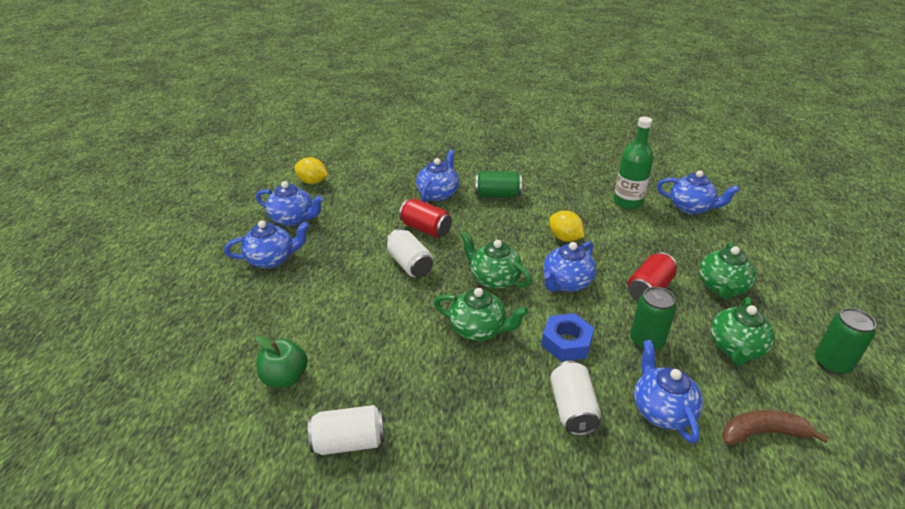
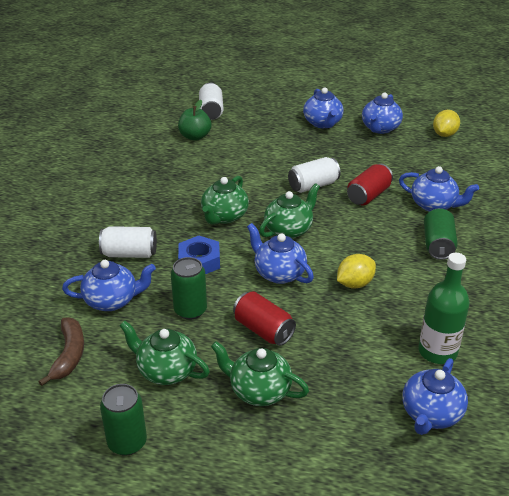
camera: 95 degrees right, 0 degrees up
white can [308,405,385,455] -> white can moved to [199,83,223,120]

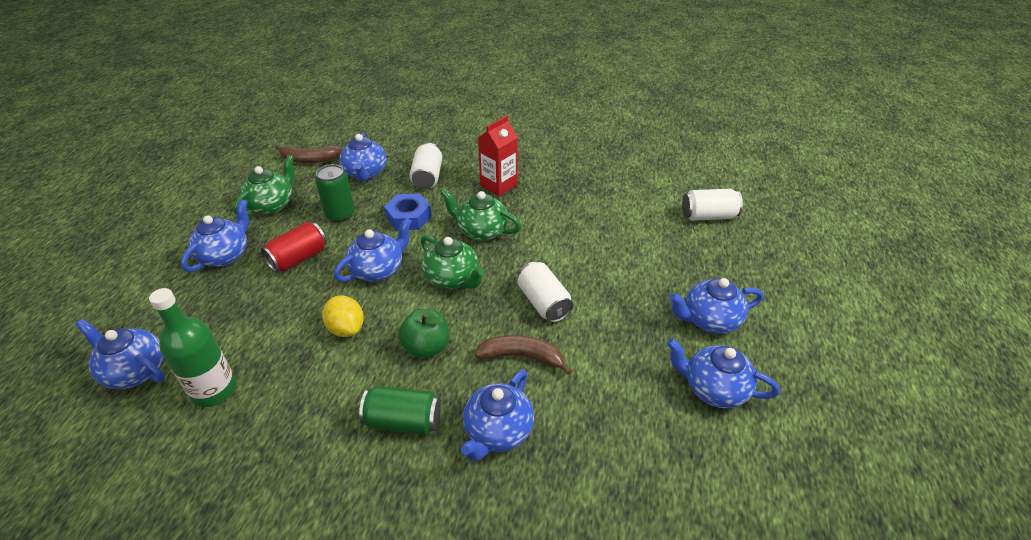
camera: 90 degrees right, 5 degrees up
green can [100,384,147,456] -> none
green apple [178,100,211,141] -> green apple moved to [398,309,449,358]
green teapot [211,341,309,406] -> blue teapot [181,199,249,272]
red can [347,164,393,205] -> brown banana [475,335,572,375]
yellow lemon [433,110,460,137] -> none
none -> red carton [478,116,518,196]

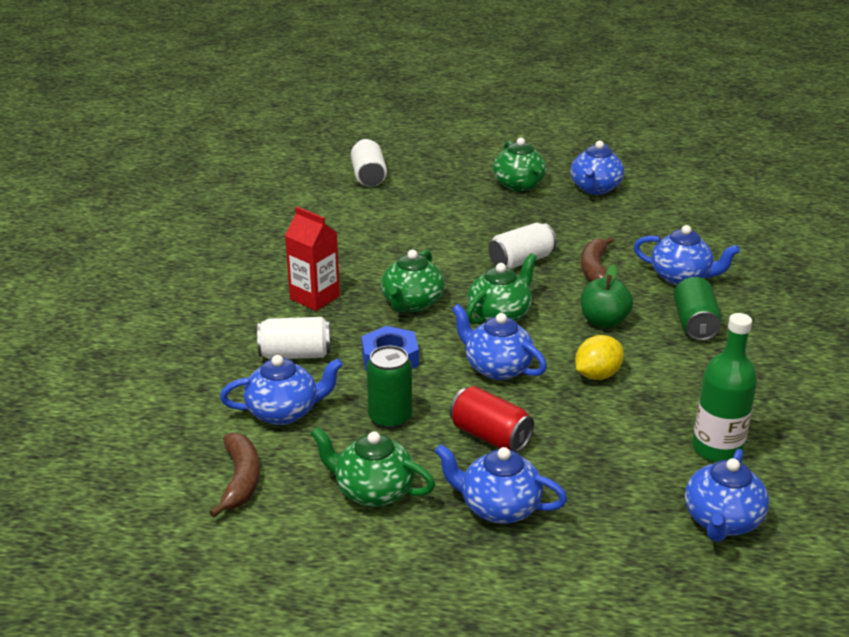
camera: 95 degrees left, 10 degrees down
blue teapot [669,278,763,334] -> green teapot [493,137,546,191]

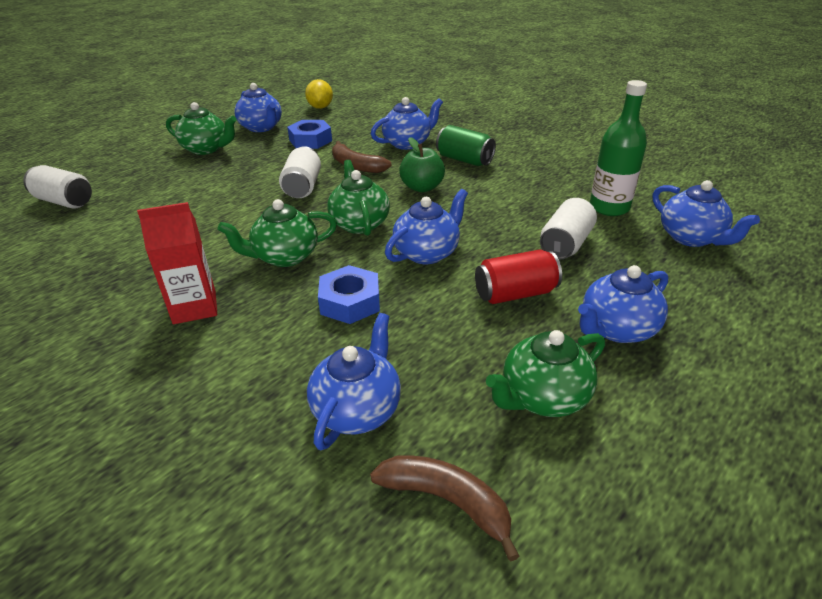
camera: 55 degrees left, 5 degrees up
white can [257,317,331,359] -> white can moved to [540,198,597,260]
green can [367,346,412,429] -> none
green teapot [381,250,444,312] -> green teapot turned 105 degrees clockwise [218,199,337,267]
blue teapot [452,304,547,380] -> blue teapot turned 150 degrees clockwise [385,189,468,264]
yellow lemon [575,335,624,380] -> yellow lemon moved to [305,79,333,109]
none -> blue nut [287,120,332,149]

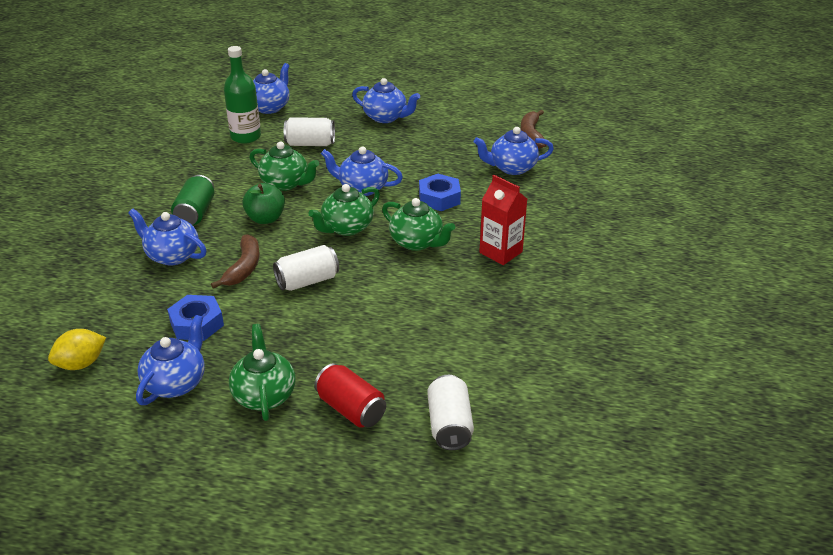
camera: 120 degrees left, 0 degrees up
red can [475,249,562,304] -> red can moved to [314,363,386,428]
green teapot [486,330,605,417] -> green teapot moved to [249,142,319,191]

